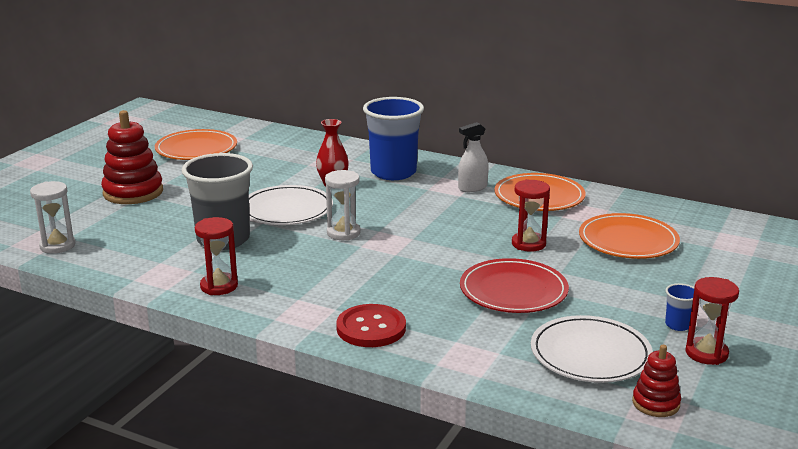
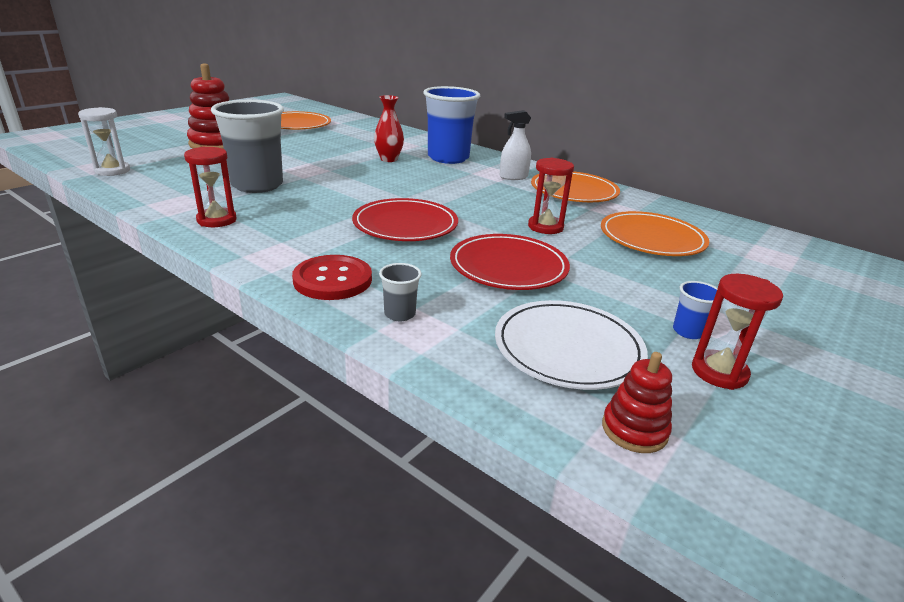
camera: 10 degrees right, 5 degrees up
white plate [249,185,333,225] -> none
white hourglass [325,170,361,241] -> none
none -> red plate [352,198,458,241]
none -> grey cup [379,263,422,321]

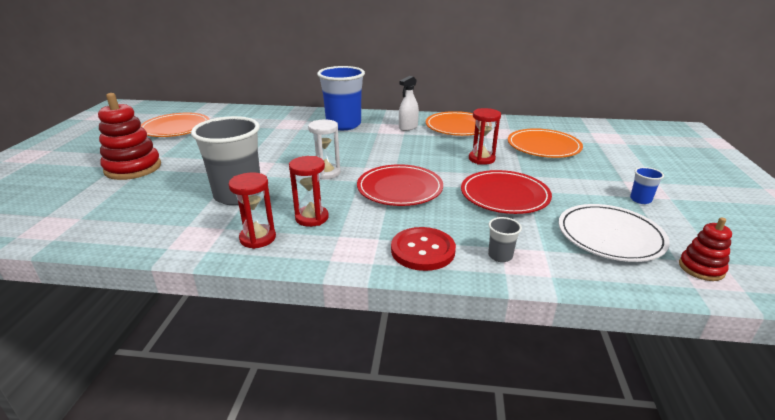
camera: 30 degrees left, 0 degrees up
white hourglass [78,107,130,176] -> white hourglass moved to [308,119,341,180]
red vase [374,95,404,162] -> none
red hourglass [692,274,783,390] -> red hourglass moved to [289,156,329,227]

